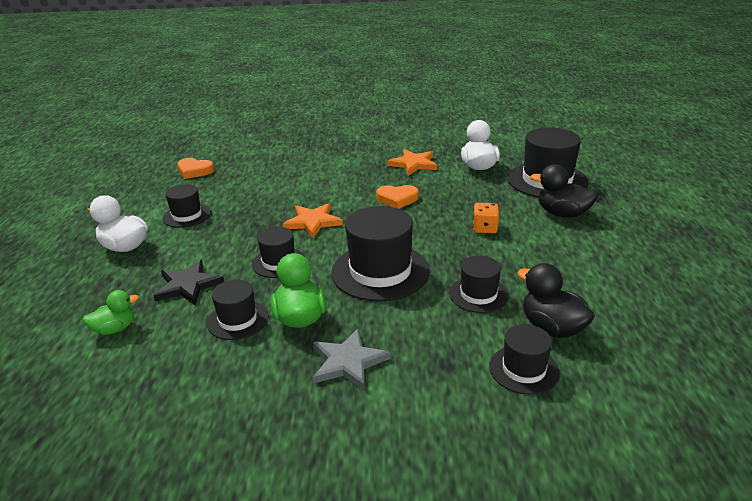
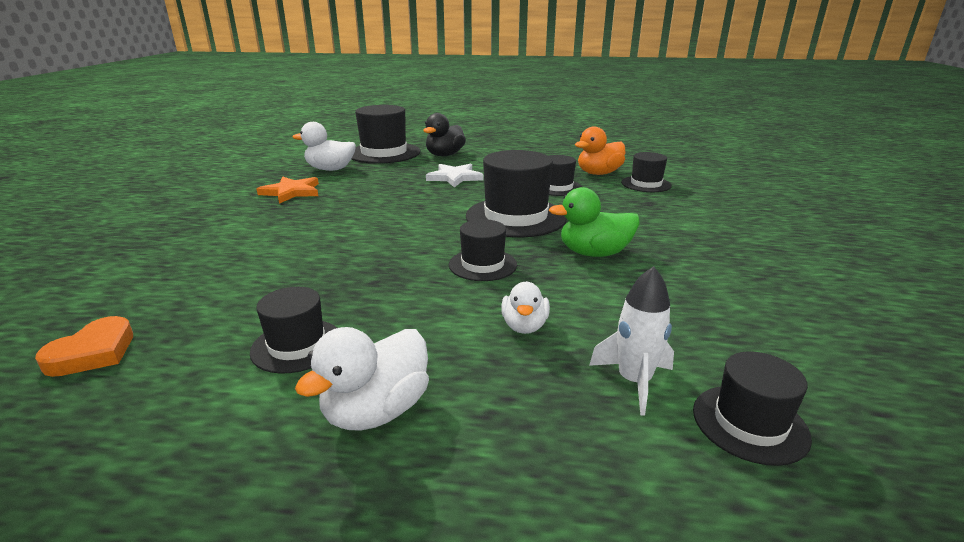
camera: 85 degrees left, 5 degrees down
green duck [83,290,139,335] -> white rocket [589,266,674,416]
black star [153,260,224,305] -> white duck [501,281,550,334]
black hat [207,280,268,340] -> black hat moved to [693,351,812,466]
orange star [283,203,343,238] -> none
grey star [313,329,391,390] -> none
orange heart [376,185,419,209] -> none
orange dice [473,203,499,233] -> white star [426,164,484,187]
black duck [517,263,595,338] -> orange duck [575,127,625,175]

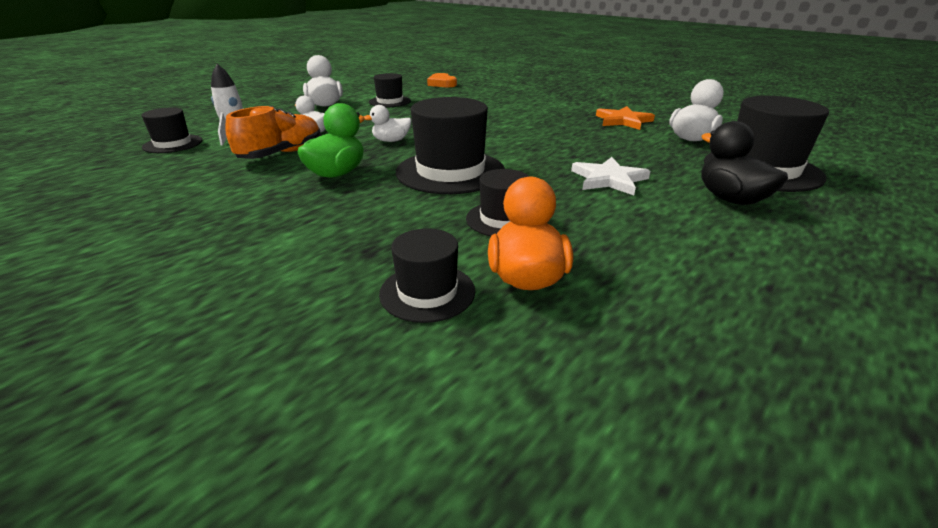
camera: 125 degrees right, 5 degrees up
black hat [449,219,517,281] -> white duck [364,105,411,142]
none -> orange shoe [225,106,321,159]

